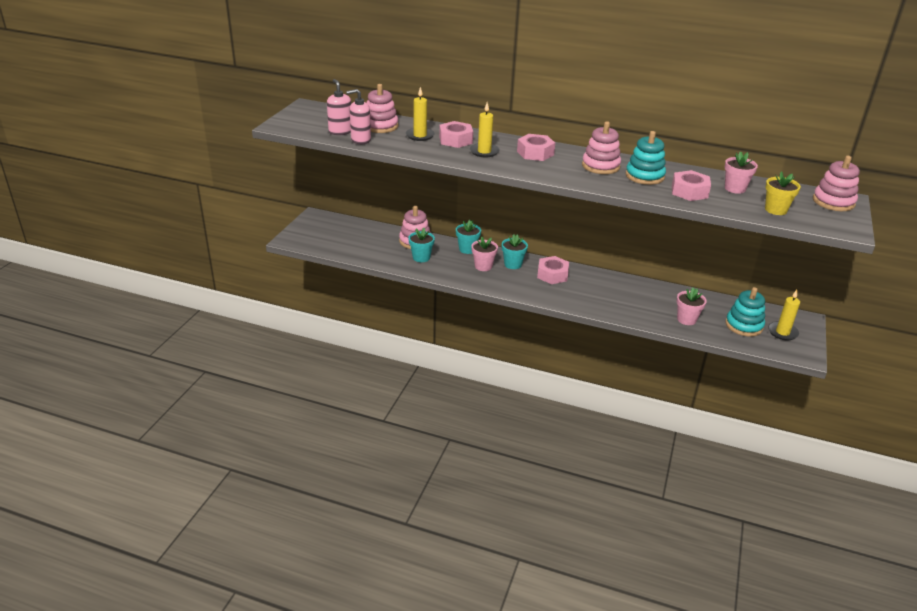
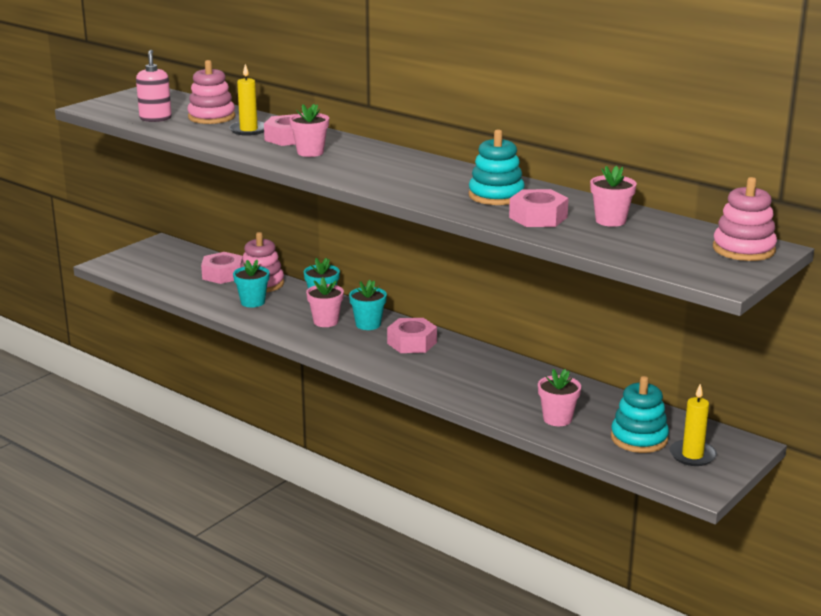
camera: 20 degrees right, 10 degrees down
pink soap dispenser [346,89,371,144] -> none
yellow candle [470,102,500,157] -> pink flower pot [289,104,329,157]
pink nut [517,134,555,161] -> pink nut moved to [201,252,243,284]
pink stacking toy [582,121,621,174] -> none
yellow flower pot [765,171,801,215] -> none

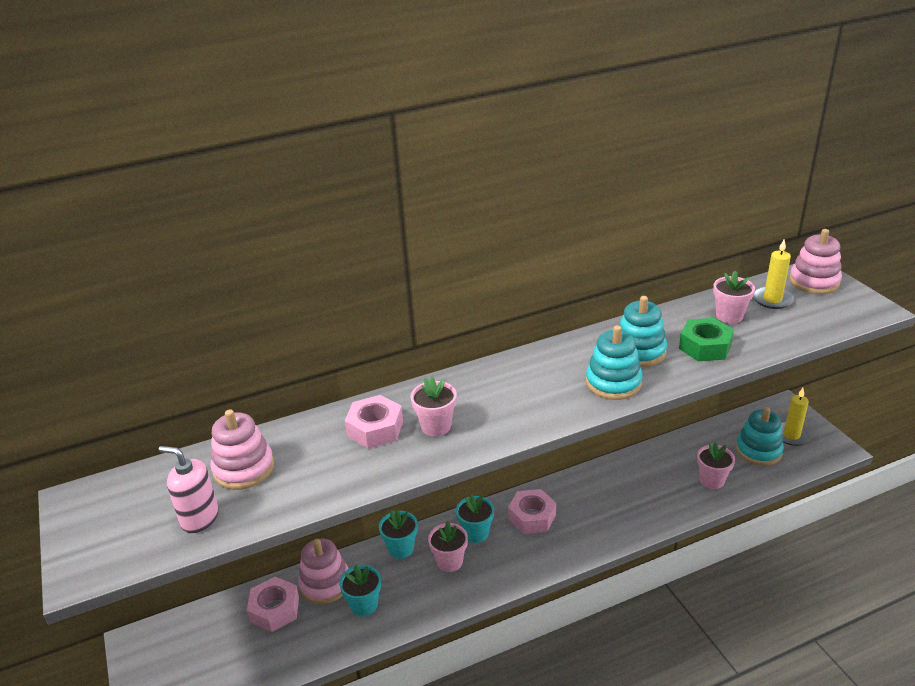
camera: 60 degrees left, 10 degrees up
yellow candle [229,64,264,136] -> yellow candle moved to [753,239,794,309]
pink nut [509,189,569,227] -> green nut [679,318,734,361]
none -> turquoise stacking toy [586,325,643,400]

